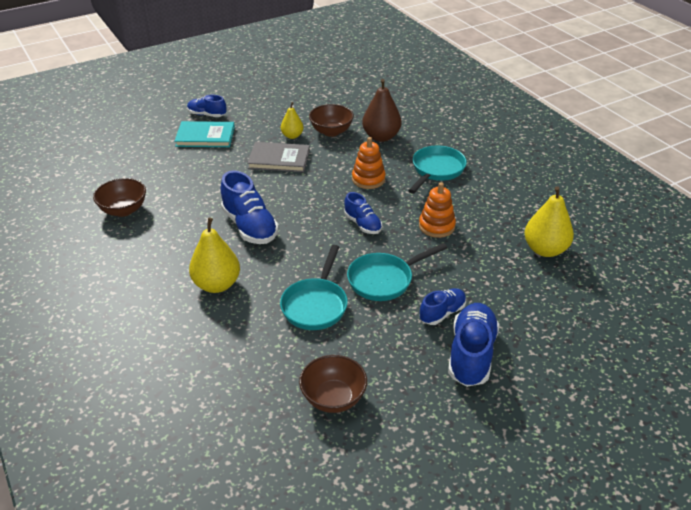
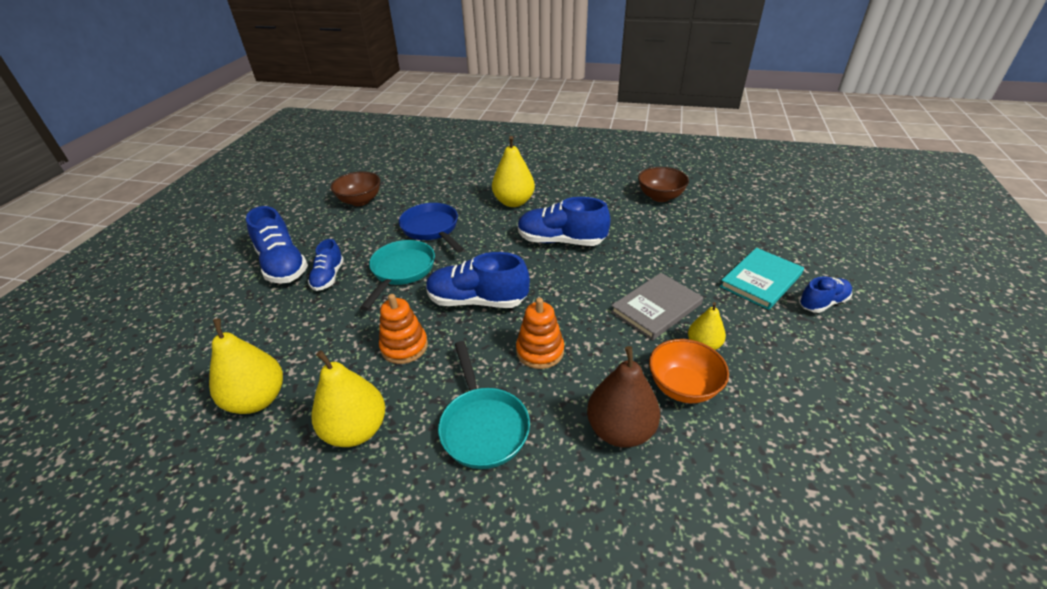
camera: 135 degrees right, 0 degrees up
turquoise pan [280,245,348,330] -> blue pan [399,203,464,253]
brown bowl [309,104,354,137] -> orange bowl [649,339,729,403]
blue shoe [344,192,382,234] -> blue shoe [426,252,530,308], size x1.69
none -> yellow pear [312,350,385,447]

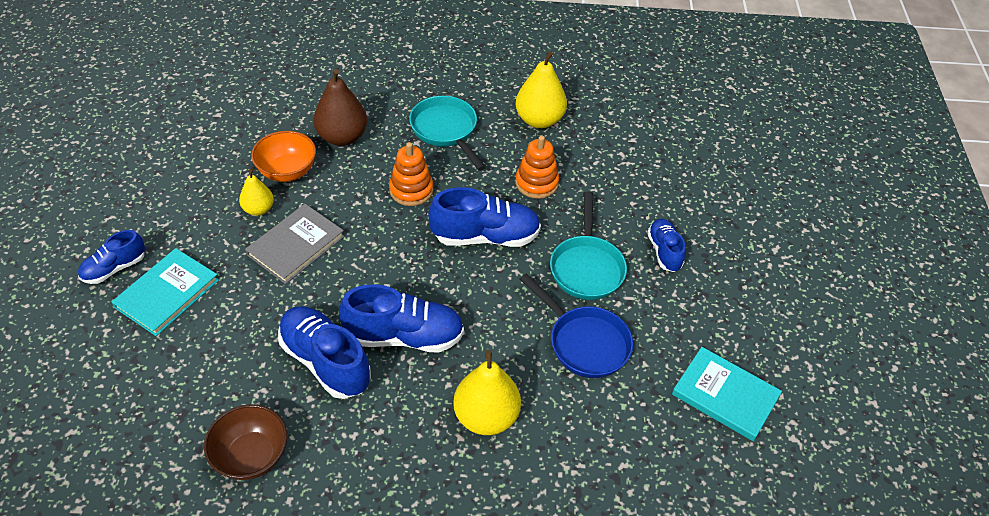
camera: 165 degrees right, 10 degrees up
yellow pear [209,318,283,414] -> none
blue shoe [246,206,308,284] -> blue shoe moved to [278,306,371,399]
brown bowl [331,171,380,206] -> turquoise book [672,347,782,441]

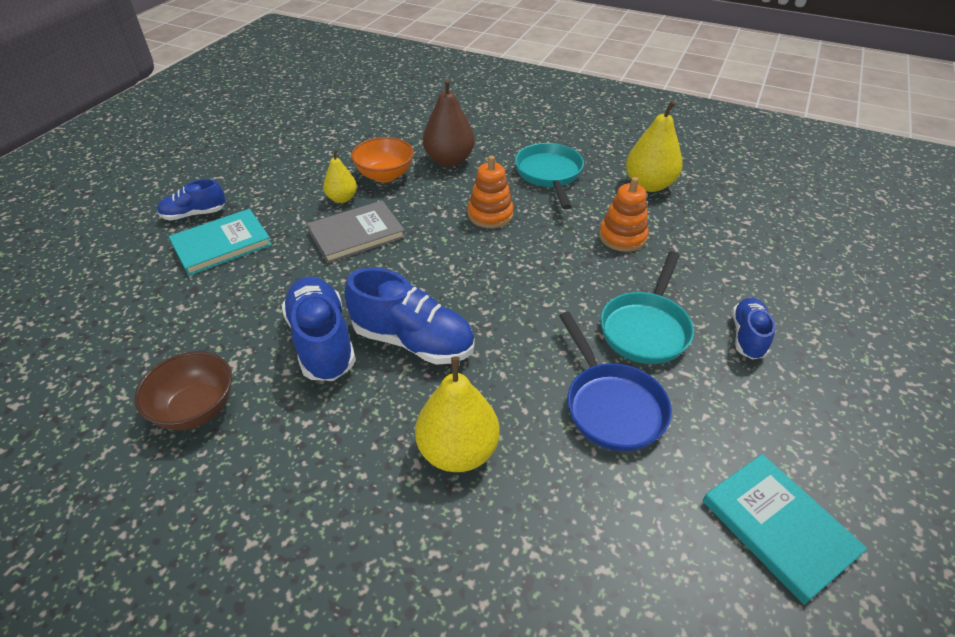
camera: 25 degrees right, 5 degrees down
blue shoe [428,187,541,247] -> none

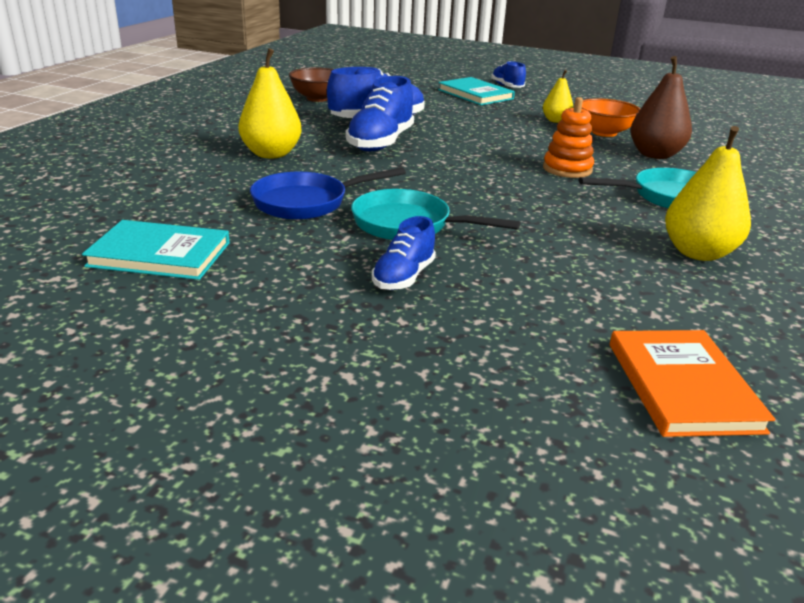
camera: 85 degrees right, 15 degrees down
grey book [307,201,405,263] -> none
orange stacking toy [599,177,649,252] -> none
turquoise book [703,454,867,605] -> turquoise book turned 45 degrees clockwise [82,220,230,280]
blue shoe [732,298,775,360] -> blue shoe turned 105 degrees clockwise [372,216,436,290]
none -> orange book [610,330,775,437]

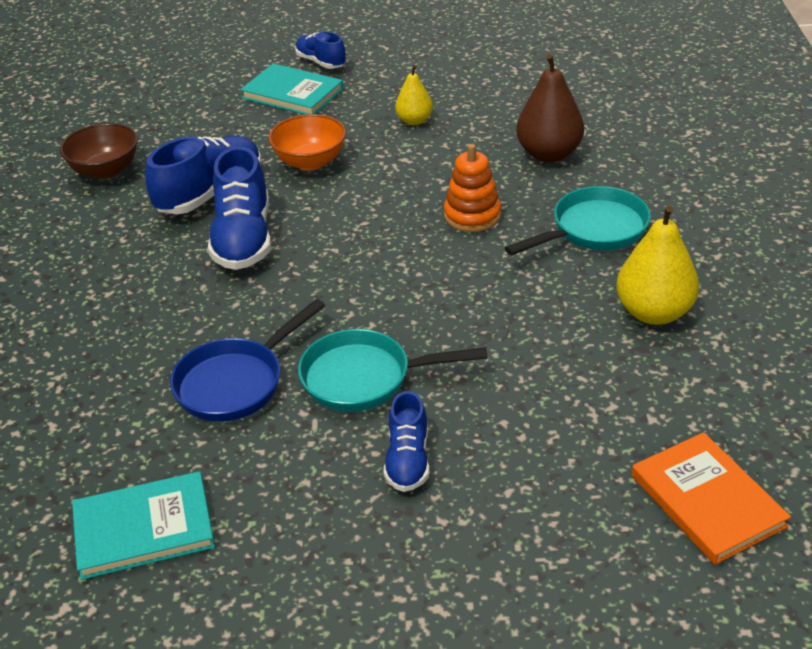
camera: 20 degrees left, 10 degrees up
yellow pear [238,48,301,158] -> none
orange bowl [582,98,640,137] -> orange bowl moved to [269,114,346,171]

